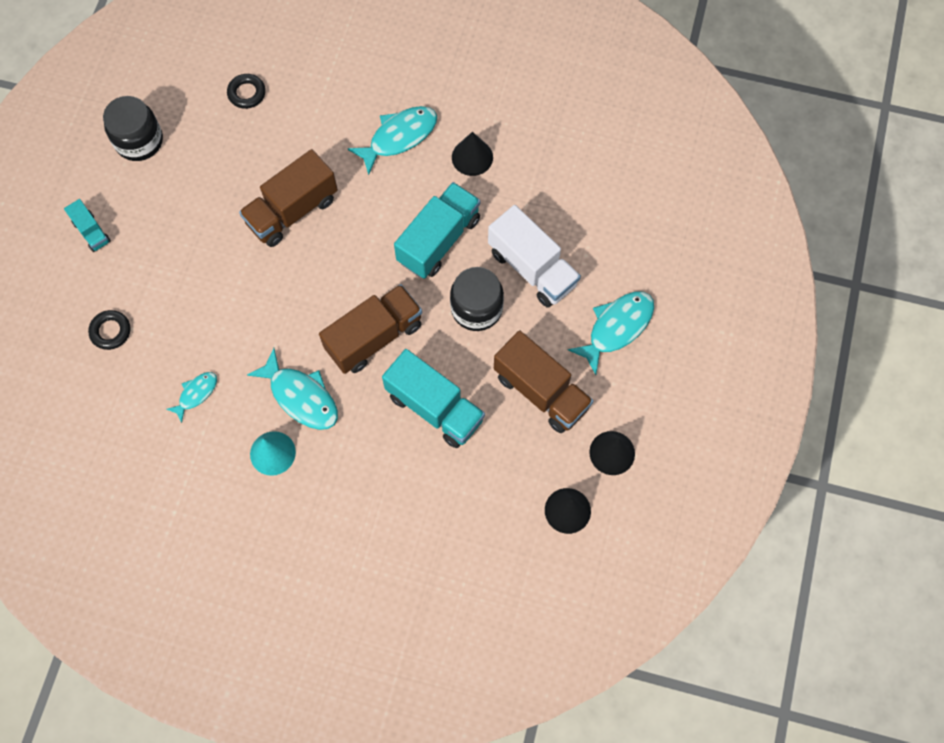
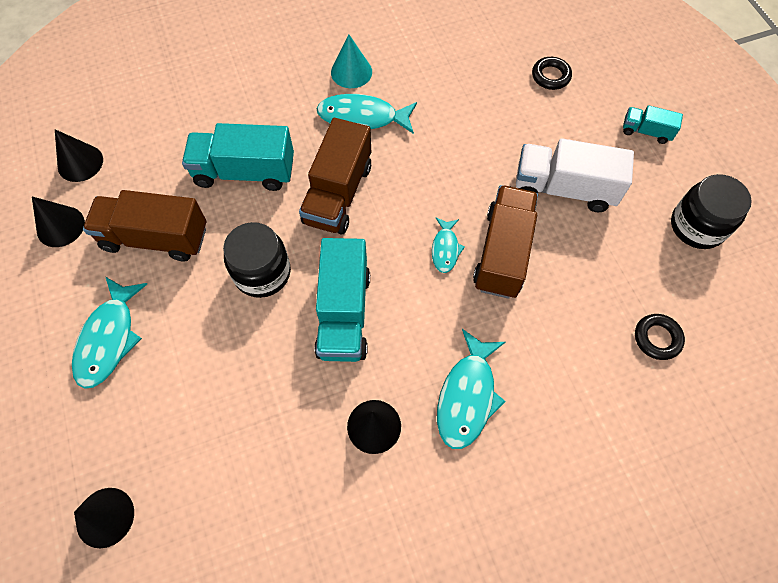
camera: 145 degrees right, 5 degrees down
turquoise fish [166,372,217,423] -> turquoise fish moved to [432,218,465,273]
white truck [488,205,581,308] -> white truck moved to [516,138,634,212]
none -> black cone [74,488,134,548]

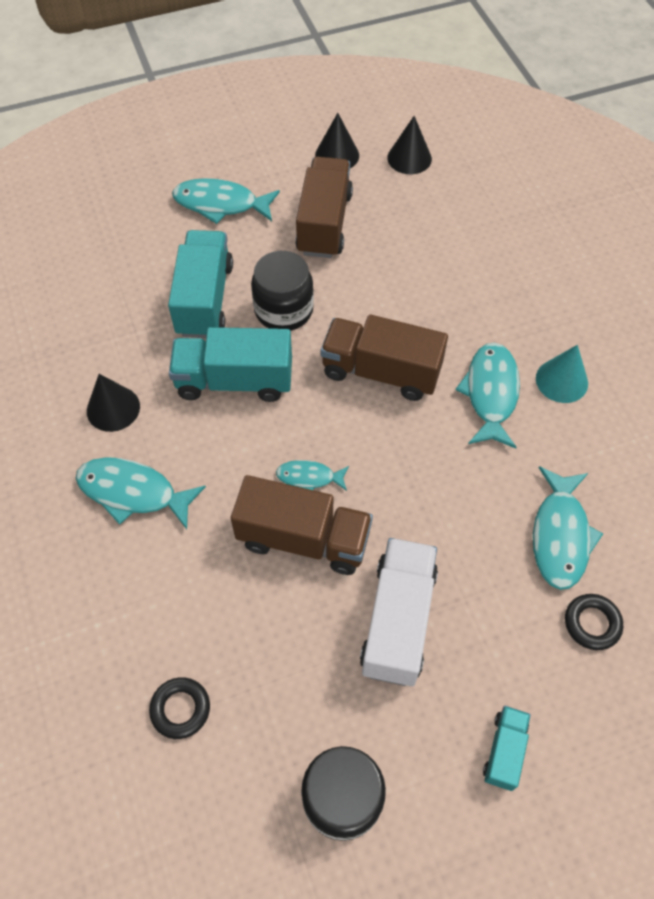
camera: 90 degrees right, 5 degrees down
black cone [74,488,134,548] -> none
turquoise truck [182,123,294,191] -> turquoise truck moved to [168,230,233,338]
none -> turquoise fish [533,466,603,590]

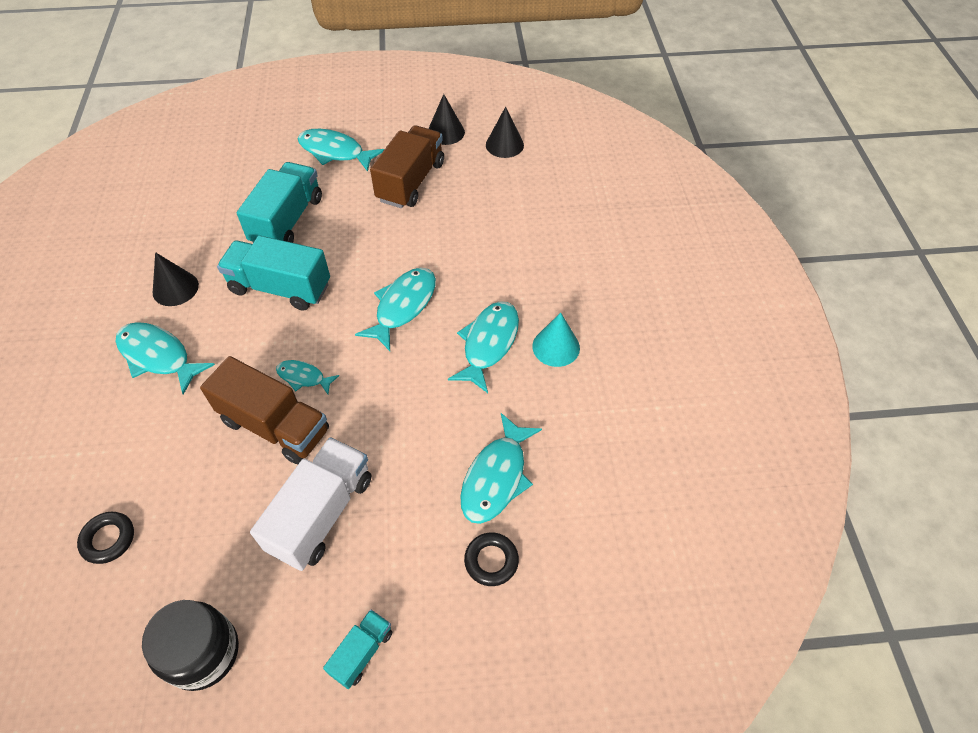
camera: 15 degrees right, 5 degrees down
black jar [251,251,314,331] -> none
brown truck [321,314,448,401] -> turquoise fish [355,268,436,351]

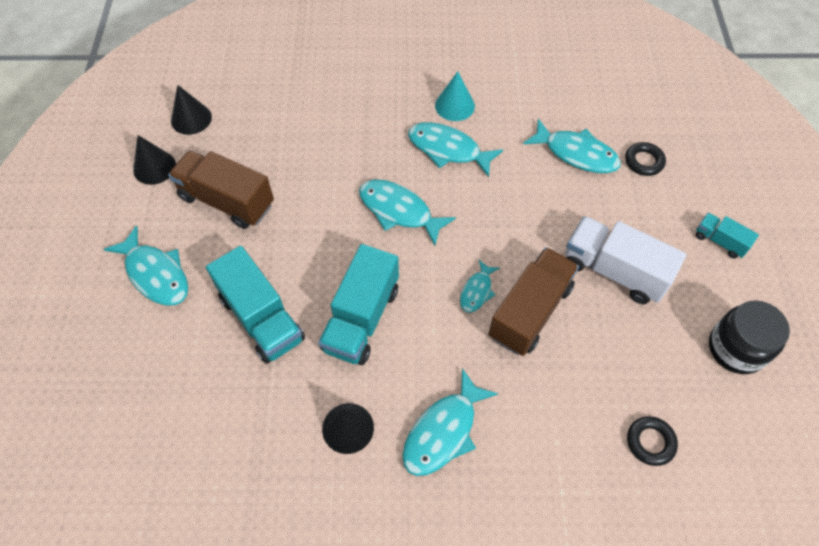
camera: 85 degrees left, 5 degrees up
turquoise truck [237,162,322,243] -> turquoise truck turned 150 degrees counterclockwise [206,246,305,364]
turquoise fish [298,129,384,172] -> turquoise fish turned 75 degrees counterclockwise [103,226,188,306]

